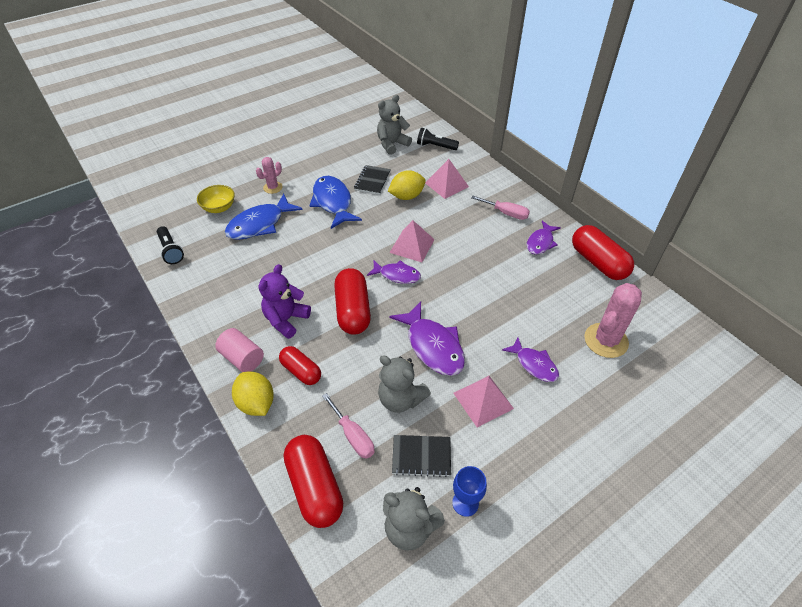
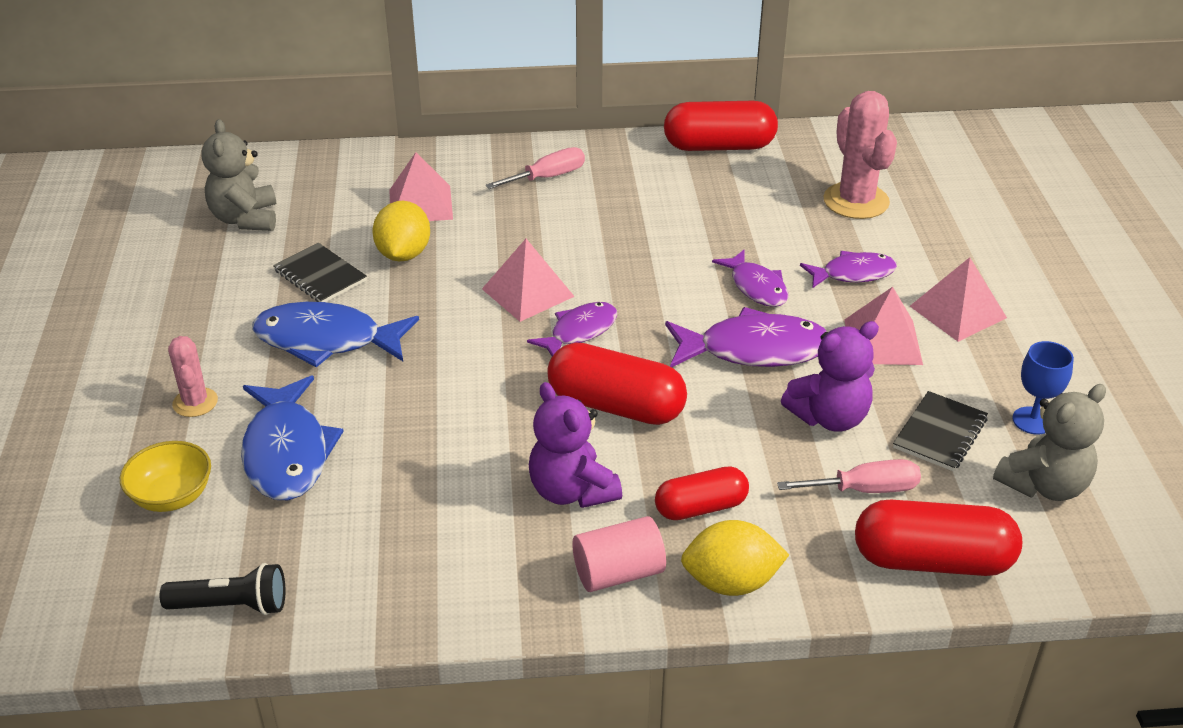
camera: 60 degrees left, 10 degrees down
grey teddy bear [378,355,431,413] -> purple teddy bear [781,321,879,432]
black flashlight [417,128,459,150] -> none
purple fish [527,221,561,255] -> purple fish moved to [712,249,789,307]
none -> pink pyramid [910,257,1007,342]

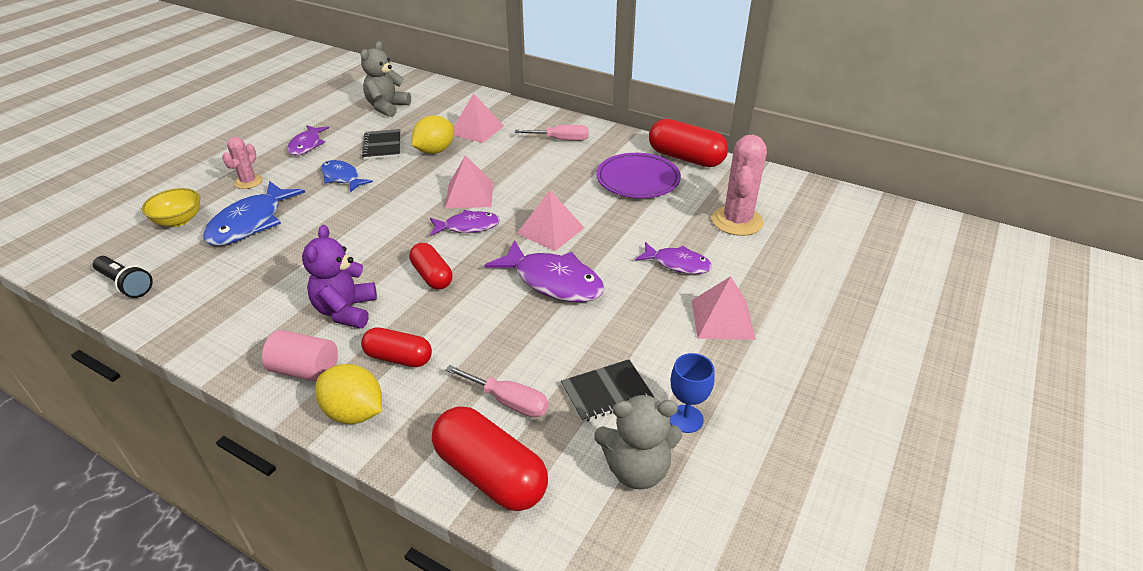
camera: 35 degrees right, 0 degrees up
blue fish [252,302,419,367] -> blue fish [321,160,373,193], size x0.62
red capsule [547,342,687,425] -> red capsule [409,243,452,290], size x0.63
purple fish [712,249,789,307] -> purple fish moved to [287,125,329,155]
purple teddy bear [781,321,879,432] -> none
pink pyramid [844,287,923,365] -> pink pyramid moved to [517,190,584,251]
none -> purple plate [596,153,681,198]

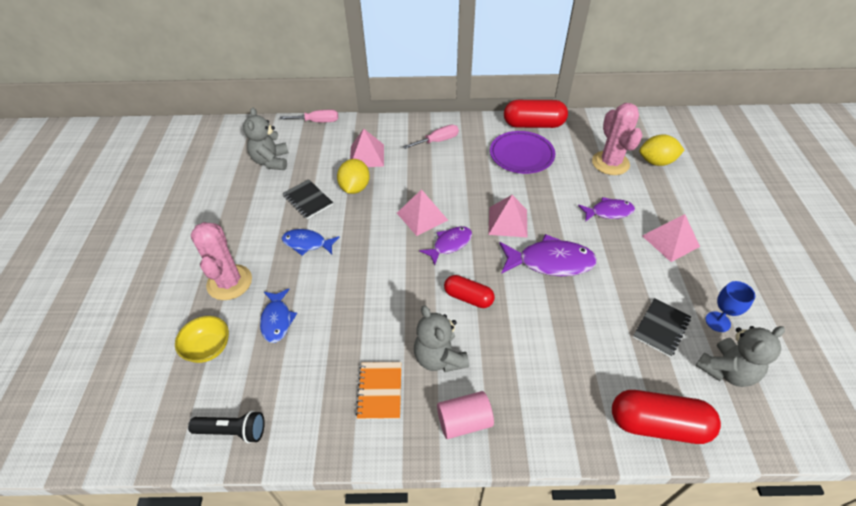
camera: 30 degrees left, 10 degrees up
blue fish [203,181,305,246] -> blue fish [260,289,297,343], size x0.62
pink cactus [222,137,262,189] -> pink cactus [191,222,252,300], size x1.77
purple fish [287,125,329,155] -> none
purple teddy bear [302,225,377,329] -> grey teddy bear [414,305,469,372]
yellow lemon [315,364,382,424] -> yellow lemon moved to [639,134,685,166]
red capsule [361,327,432,367] -> none
pink screwdriver [445,365,548,417] -> pink screwdriver moved to [280,110,338,122]
none -> orange notebook [356,362,401,420]

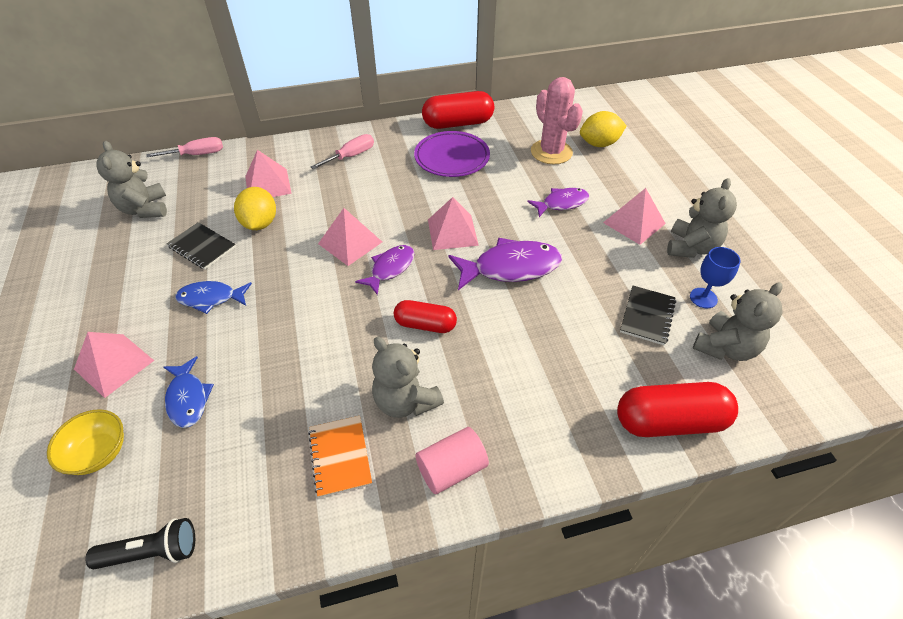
camera: 15 degrees left, 0 degrees up
pink cactus [191,222,252,300] -> pink pyramid [74,332,154,398]
none -> grey teddy bear [667,178,737,258]

